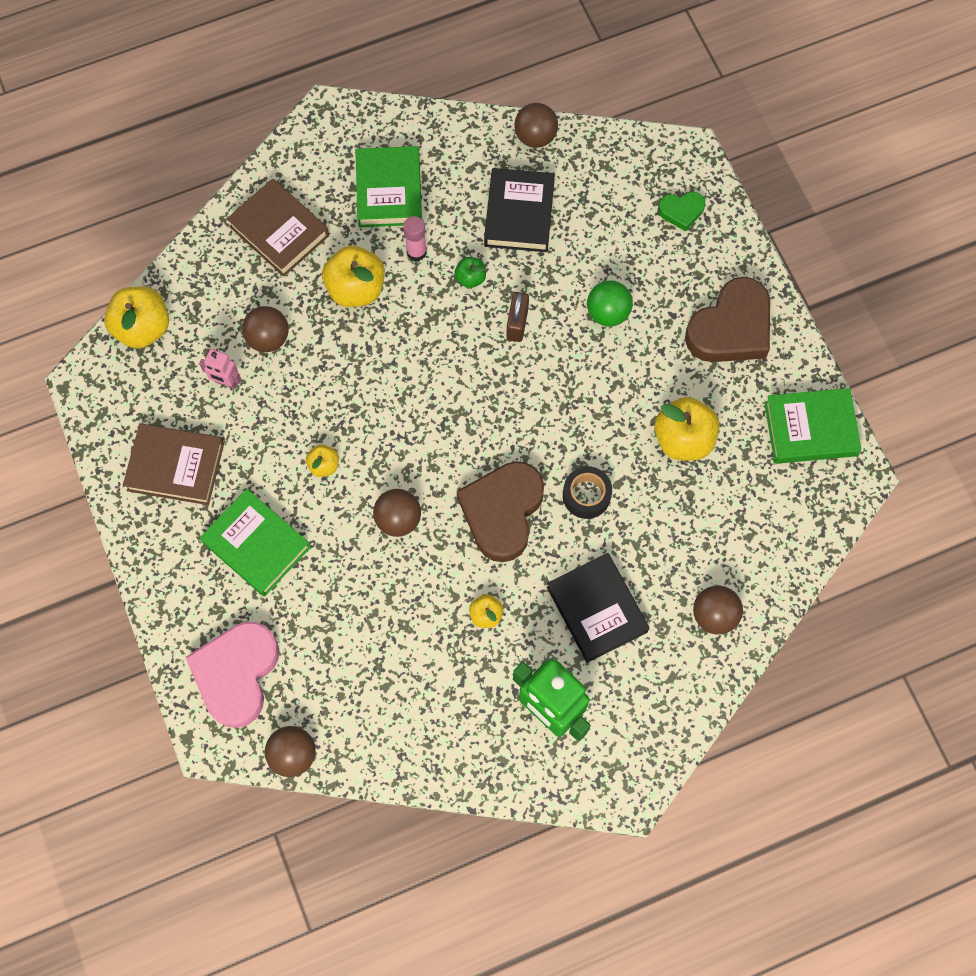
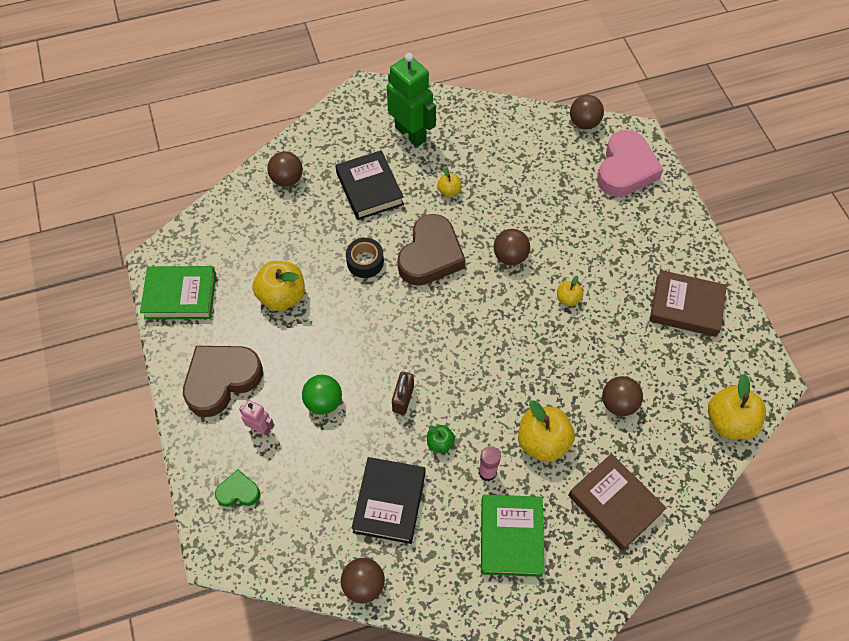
camera: 175 degrees left, 10 degrees down
pink robot [199,349,241,389] -> pink robot moved to [239,400,275,436]
green book [200,489,311,597] -> none

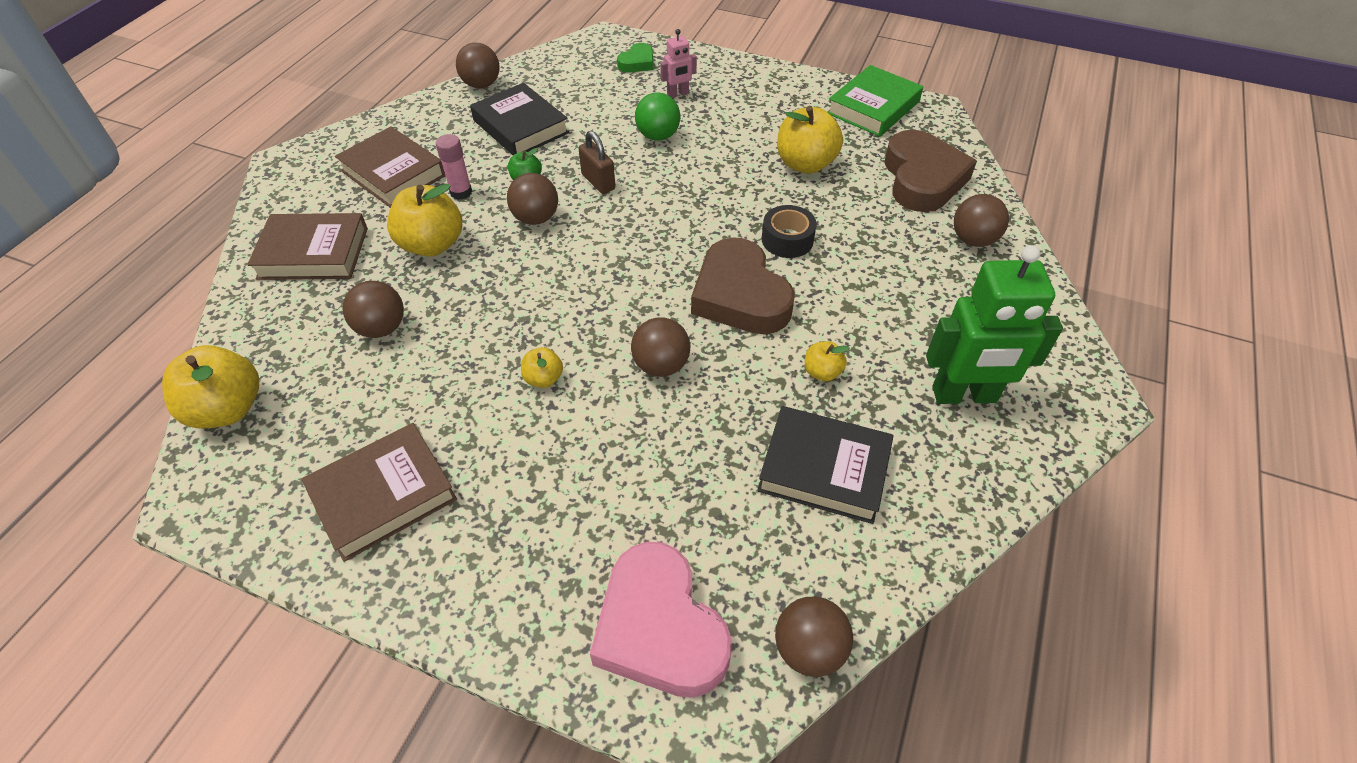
camera: 130 degrees right, 10 degrees down
brown heart [183,346,263,417] -> brown heart moved to [885,130,977,212]
black book [336,150,404,220] -> black book moved to [757,406,894,524]
green book [481,495,544,577] -> brown book [335,126,445,208]
none -> brown ball [507,173,558,225]

